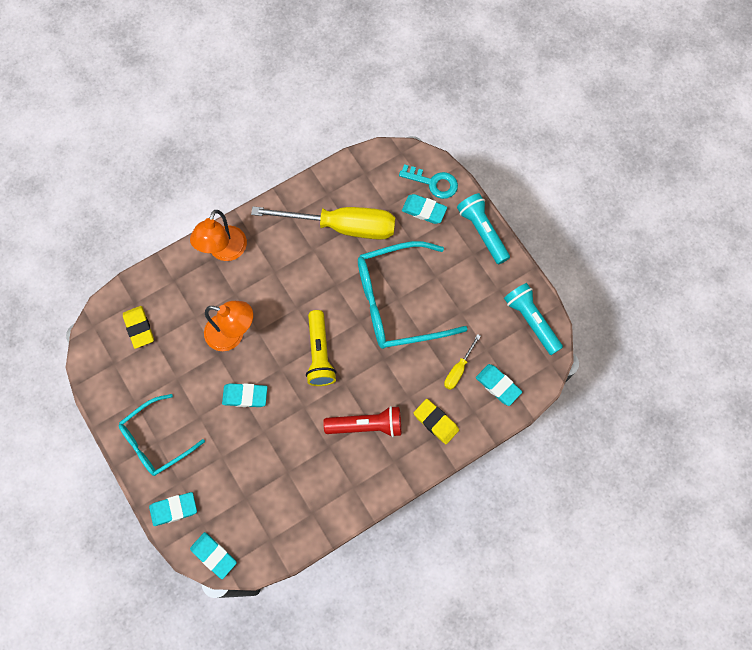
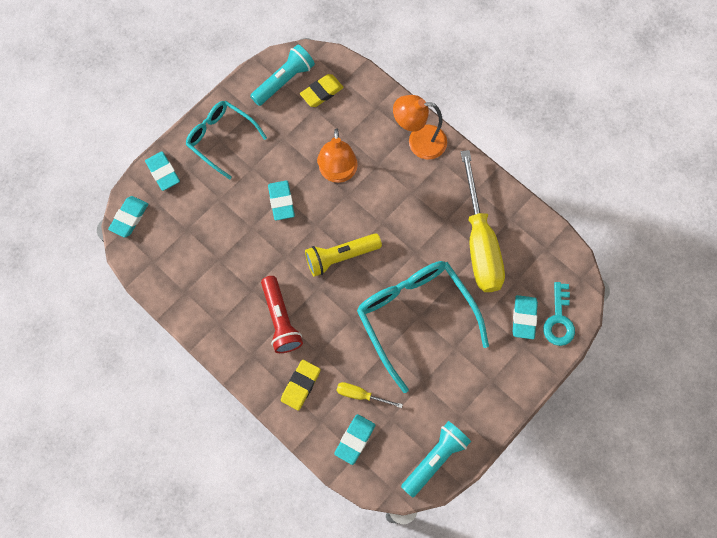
camera: 75 degrees right, 0 degrees up
turquoise flashlight [457,193,510,264] -> turquoise flashlight moved to [250,45,315,106]

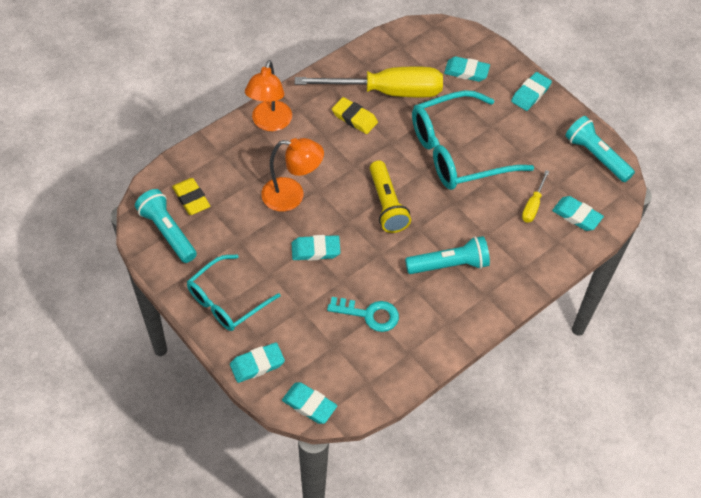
camera: 85 degrees left, 15 degrees down
red flashlight [261,276,303,353] -> turquoise flashlight [405,236,490,274]
yellow eraser [281,360,320,411] -> yellow eraser moved to [332,97,378,134]
turquoise key [543,282,575,346] -> turquoise key moved to [327,297,399,332]
none -> turquoise eraser [511,72,552,111]

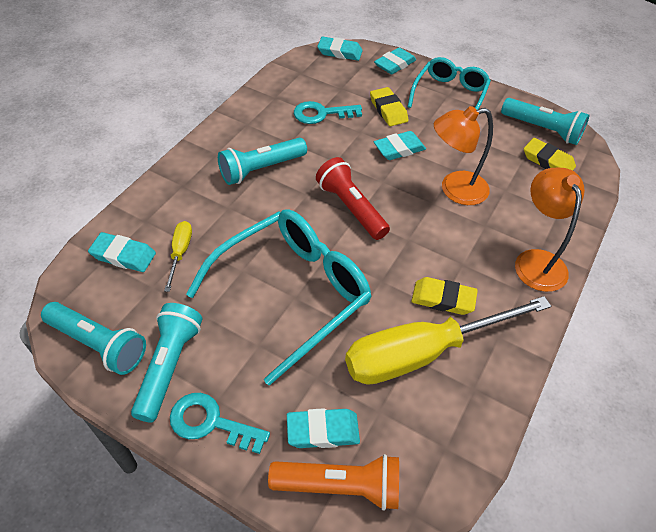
camera: 160 degrees right, 5 degrees down
yellow flashlight [370,161,411,233] -> red flashlight [316,157,390,240]
turquoise eraser [511,72,552,111] -> turquoise key [170,393,270,454]
none -> turquoise flashlight [131,303,203,422]
none -> orange flashlight [268,454,399,511]
none -> yellow eraser [370,87,408,126]

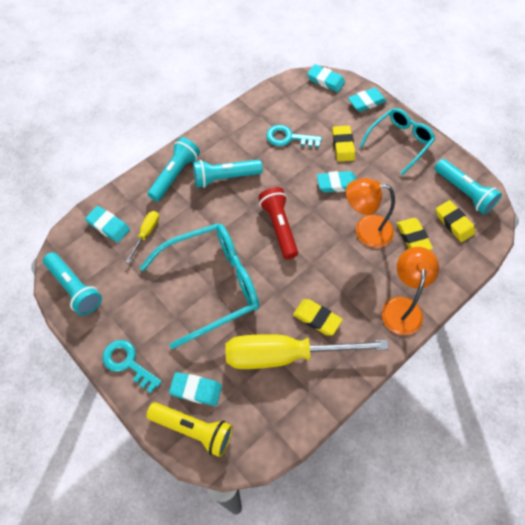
camera: 20 degrees right, 10 degrees up
turquoise flashlight [131,303,203,422] -> turquoise flashlight moved to [147,137,200,202]
orange flashlight [268,454,399,511] -> yellow flashlight [146,402,233,457]
none -> yellow eraser [396,218,433,250]

